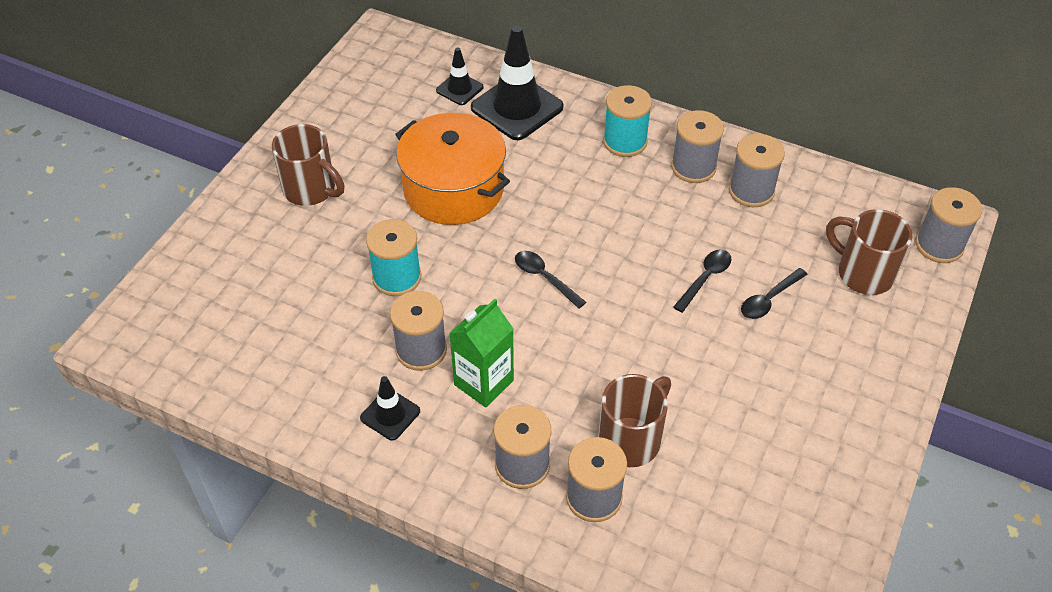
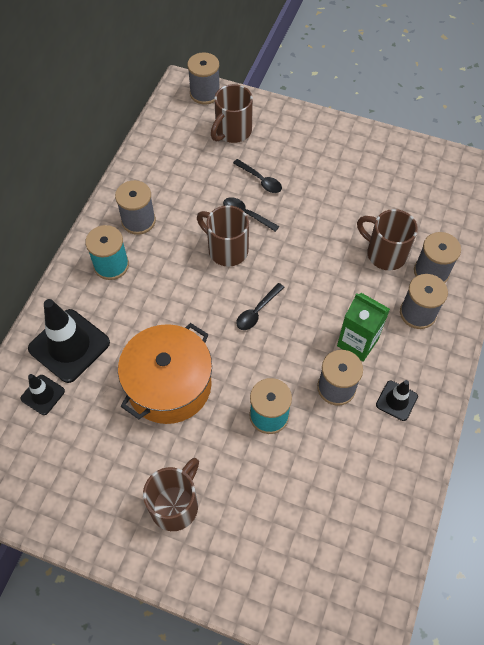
camera: 95 degrees left, 10 degrees up
grey spool [729,134,785,207] -> none
none -> brown mug [197,205,249,267]

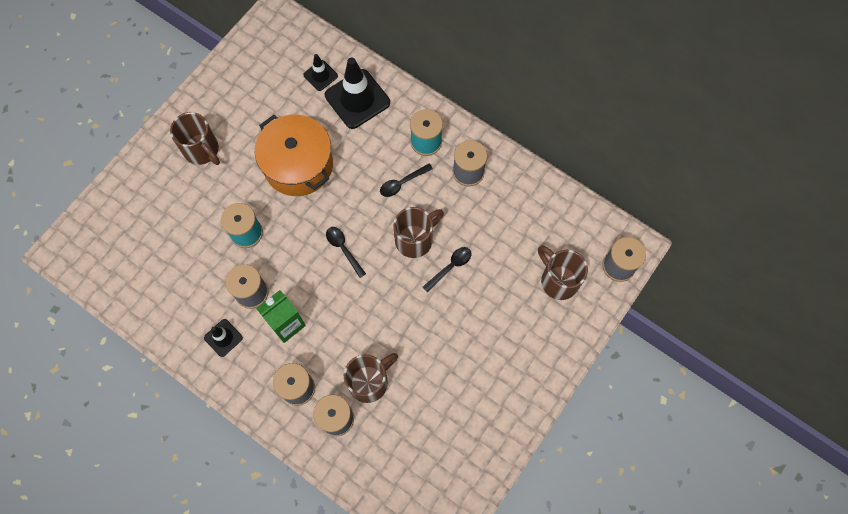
camera: 105 degrees right, 10 degrees up
black spoon [233,159,282,193] -> black spoon moved to [380,164,433,197]

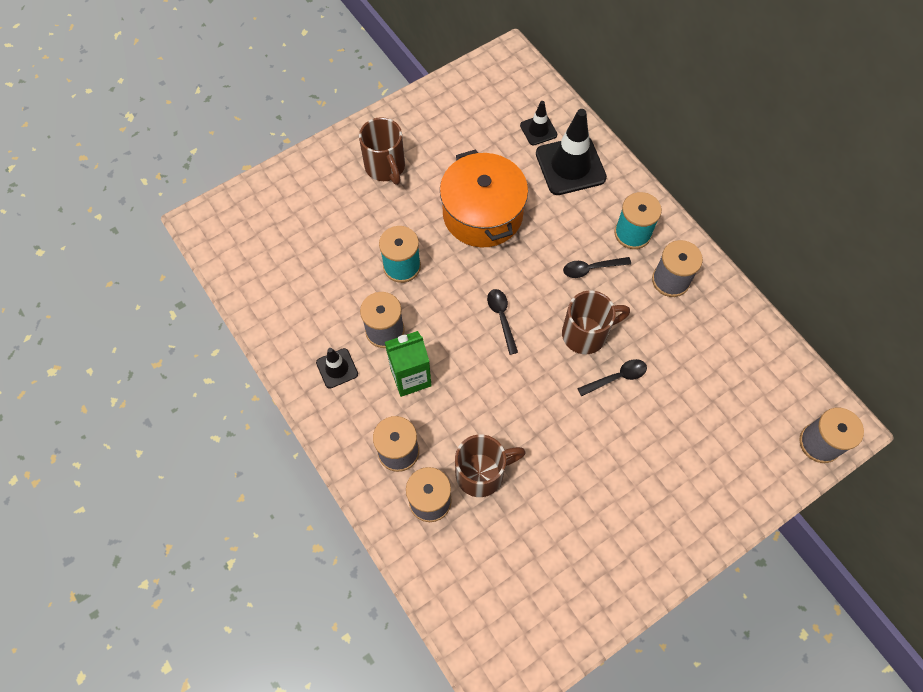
camera: 20 degrees right, 5 degrees down
brown mug [538,246,588,300] -> none

